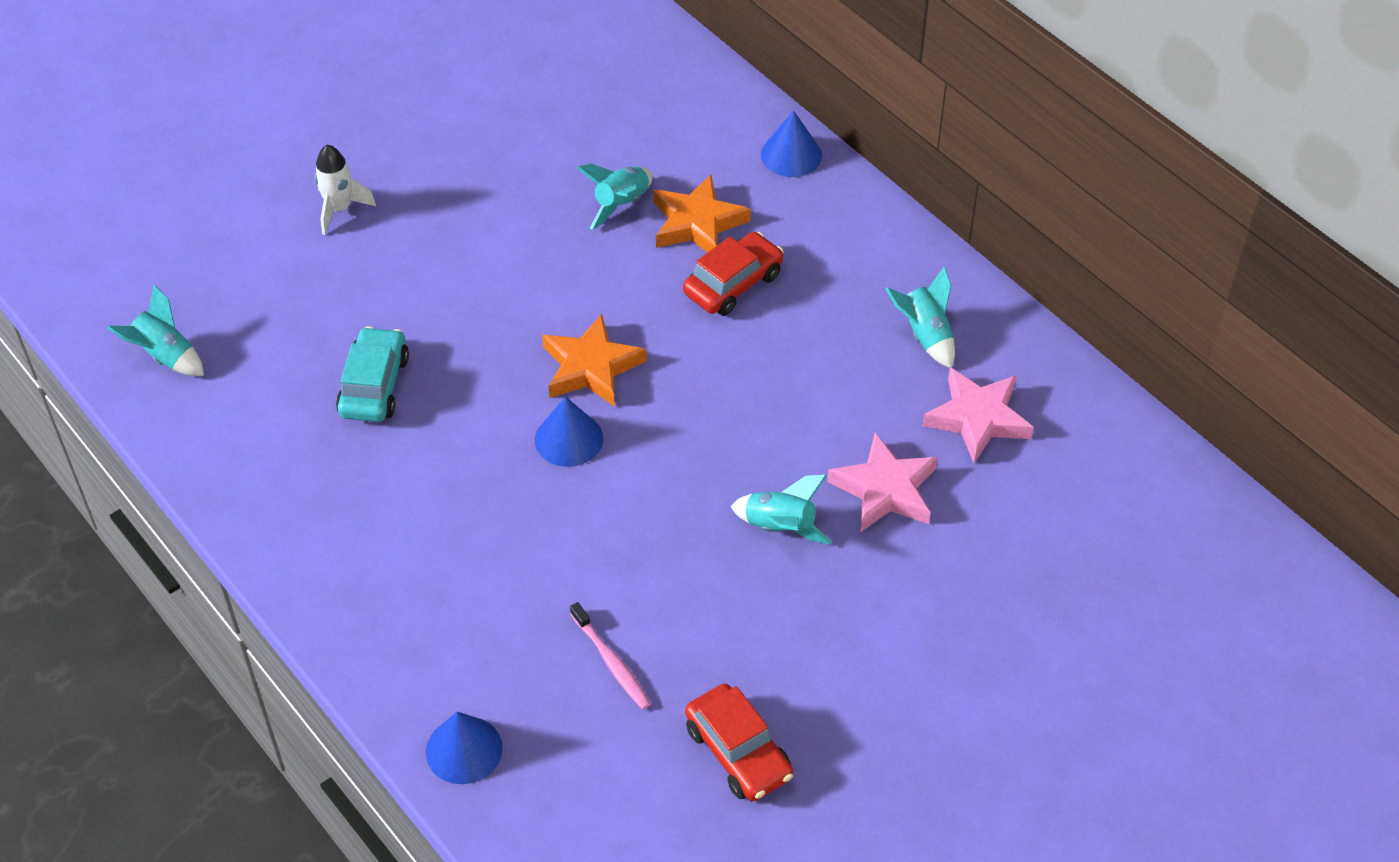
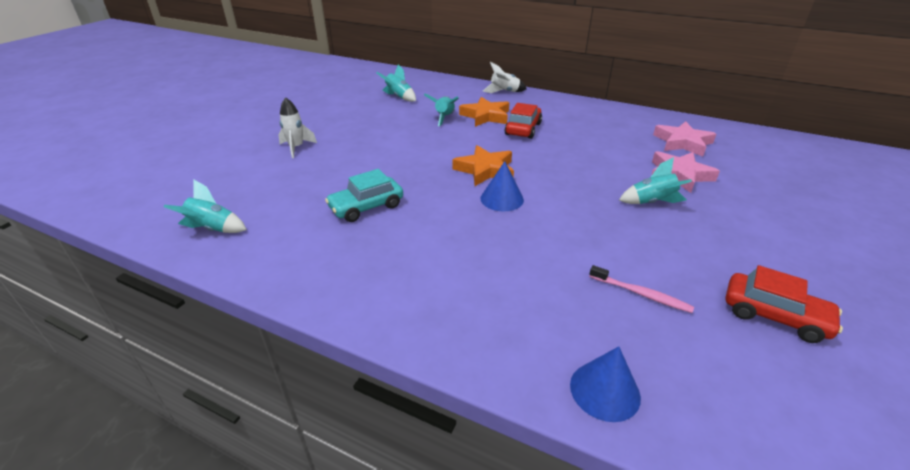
camera: 25 degrees left, 15 degrees down
turquoise car [336,326,409,422] -> turquoise car turned 105 degrees counterclockwise [325,169,403,222]
blue cone [761,111,822,177] -> white rocket [483,62,526,93]
turquoise rocket [885,266,955,368] -> turquoise rocket moved to [376,64,416,102]

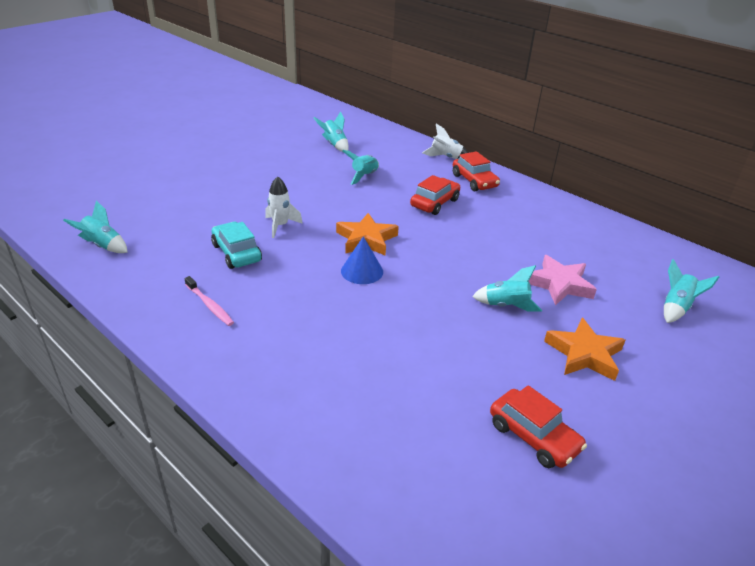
camera: 15 degrees right, 0 degrees up
white rocket [278,97,317,158] -> white rocket moved to [265,176,303,238]
turquoise car [325,169,403,222] -> turquoise car turned 75 degrees clockwise [211,222,262,269]
orange star [459,97,509,127] -> orange star moved to [544,318,625,381]
blue cone [570,346,641,422] -> none
pink toothbrush [589,265,694,313] -> pink toothbrush moved to [184,276,234,326]
pink star [653,121,716,157] -> none
none -> red car [453,151,500,191]
none -> turquoise rocket [664,259,719,323]

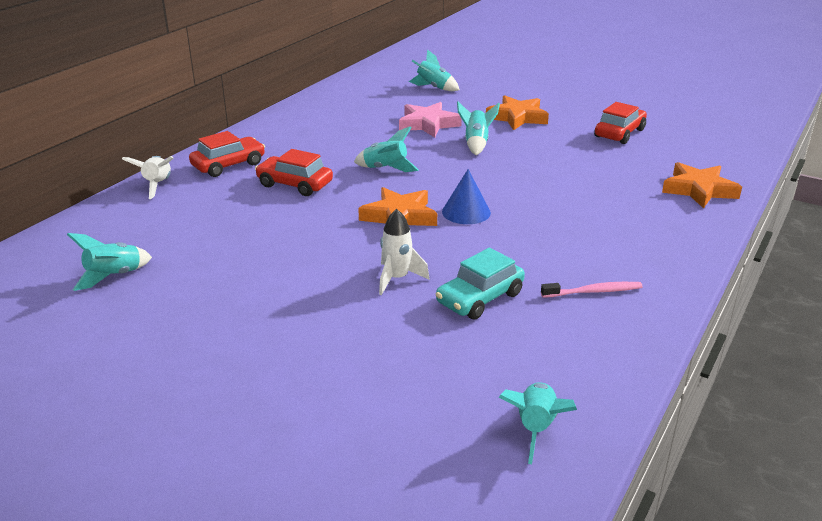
camera: 100 degrees left, 5 degrees down
pink toothbrush [184,276,234,326] -> pink toothbrush turned 45 degrees clockwise [541,282,642,298]
turquoise rocket [343,150,379,185] -> turquoise rocket moved to [354,126,419,172]
none -> orange star [662,162,742,209]

